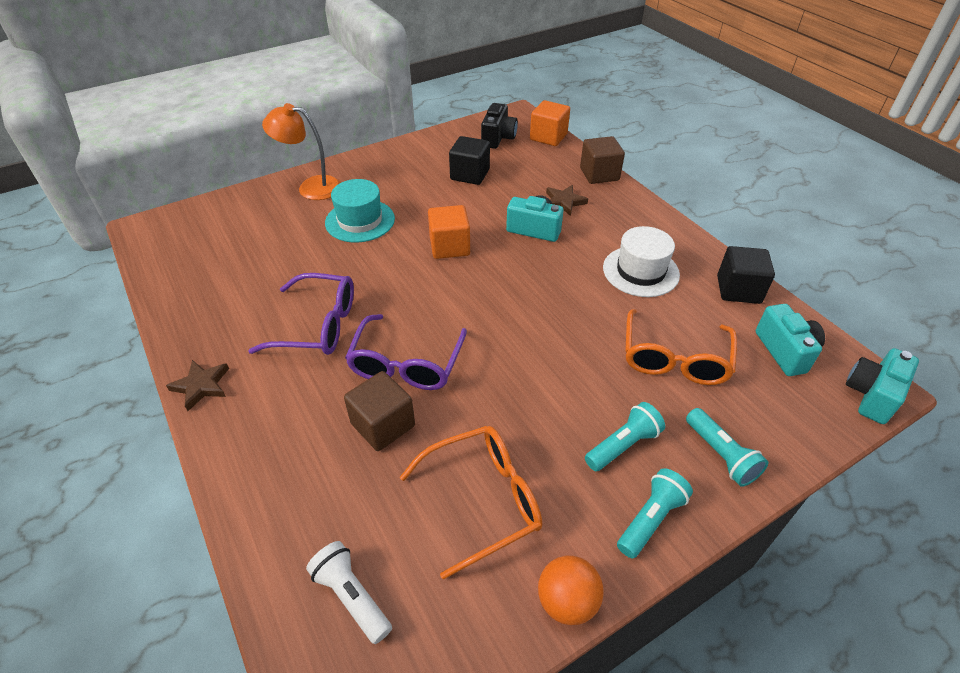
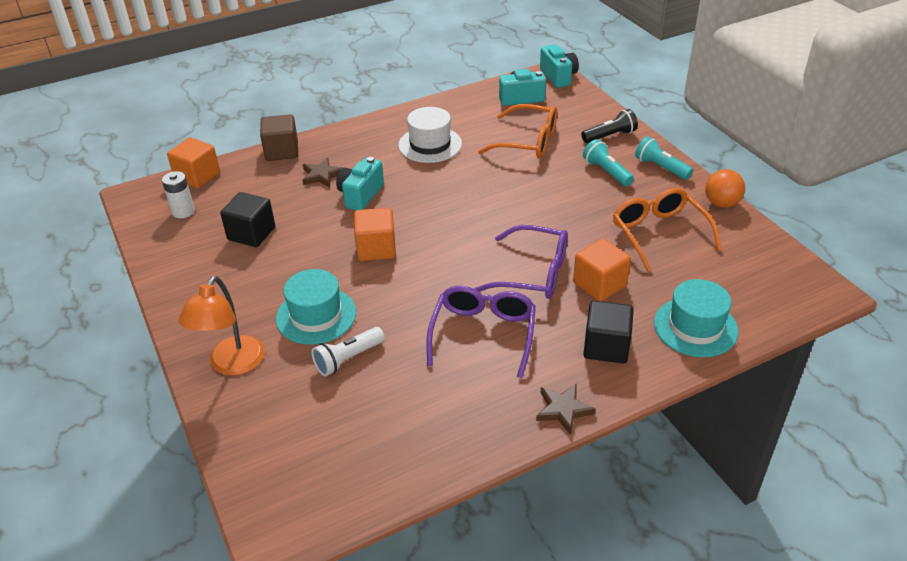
camera: 85 degrees left, 5 degrees down
white flashlight [306,541,392,644] -> white flashlight moved to [312,327,385,376]
brown cube [344,371,415,451] -> orange cube [573,239,631,301]
black camera [481,103,518,149] -> white battery [162,171,195,218]
turquoise flashlight [686,408,768,487] -> black flashlight [581,109,638,143]
black cube [717,246,775,304] -> black cube moved to [583,301,634,363]
turquoise camera [846,348,919,424] -> turquoise camera turned 150 degrees counterclockwise [540,45,579,88]
none -> turquoise hat [654,279,739,357]

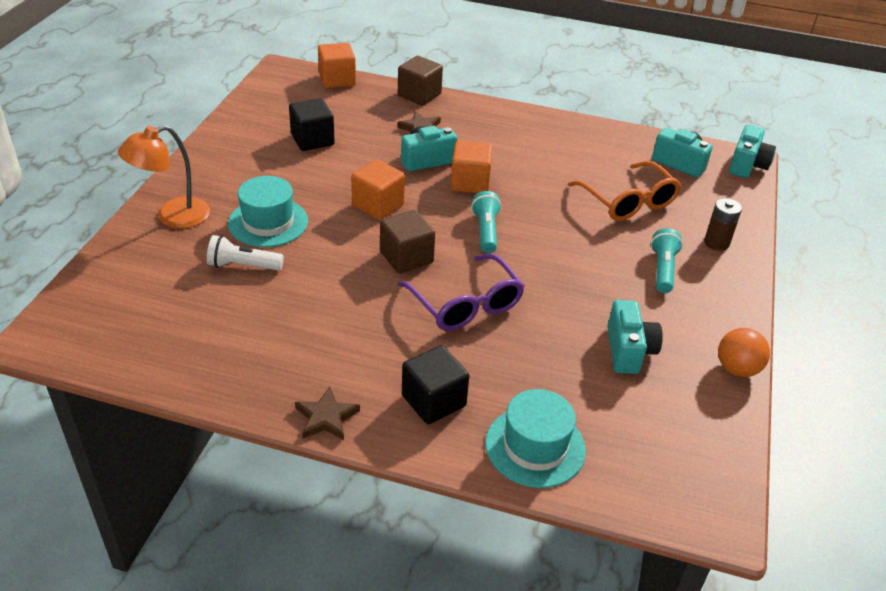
camera: 40 degrees right, 0 degrees up
white battery [162,171,195,218] -> none
white hat [398,107,462,163] -> none
purple glasses [426,286,536,378] -> none
orange cube [573,239,631,301] -> orange cube moved to [451,141,493,193]
black flashlight [581,109,638,143] -> brown battery [704,198,742,251]
orange glasses [613,188,722,272] -> turquoise camera [607,300,663,374]
turquoise flashlight [635,137,693,180] -> turquoise flashlight moved to [471,191,501,253]
none -> brown cube [380,210,435,274]

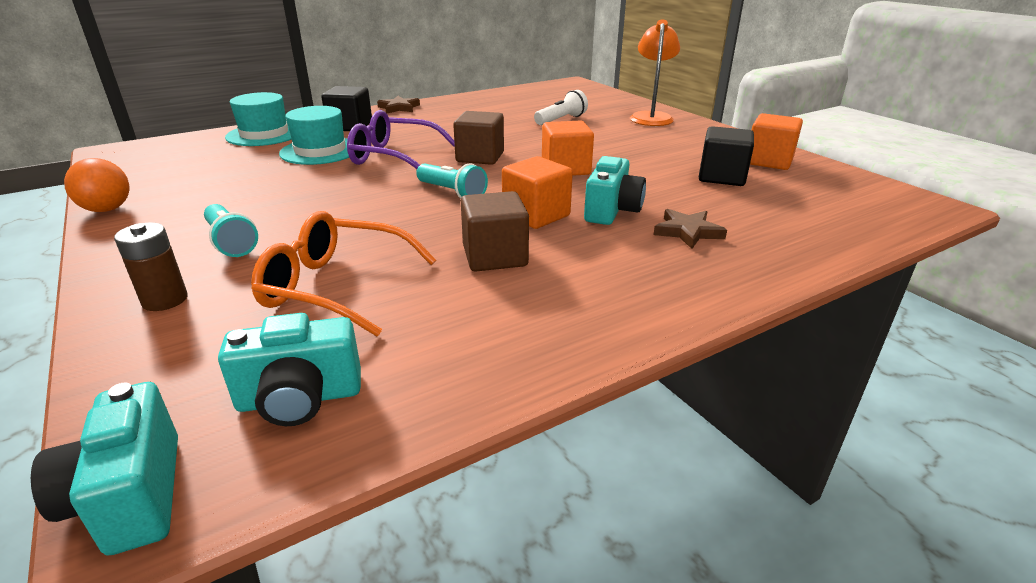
camera: 135 degrees right, 10 degrees down
turquoise hat [228,176,308,247] -> turquoise hat moved to [279,106,349,165]
orange cube [318,43,356,88] -> orange cube moved to [750,113,803,170]
brown cube [398,56,443,106] -> brown cube moved to [461,191,529,272]
turquoise camera [607,300,663,374] -> none

